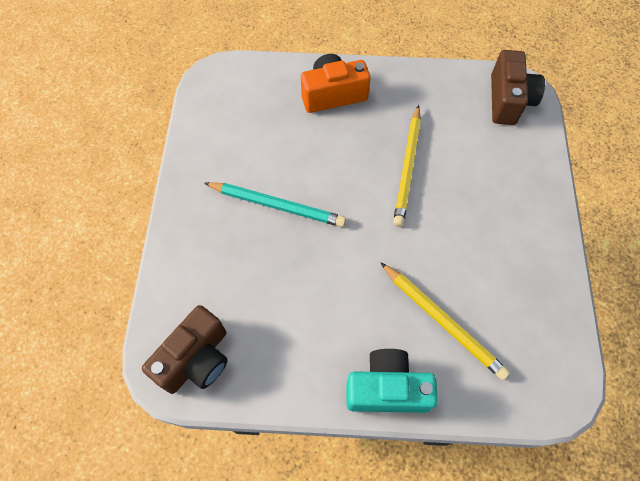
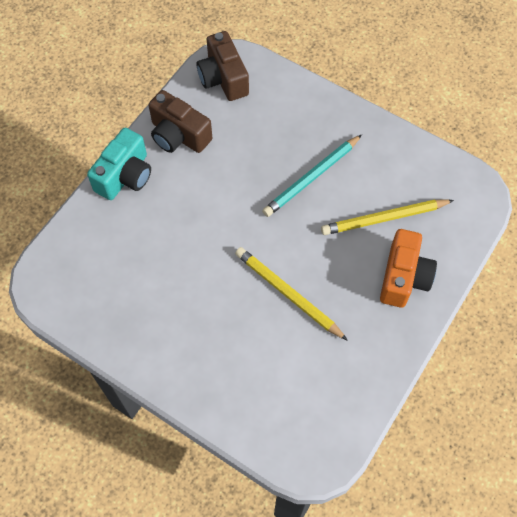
camera: 120 degrees right, 0 degrees up
yellow pencil [380,262,510,380] -> yellow pencil moved to [321,199,454,235]
brown camera [491,50,545,125] -> brown camera moved to [148,90,212,153]

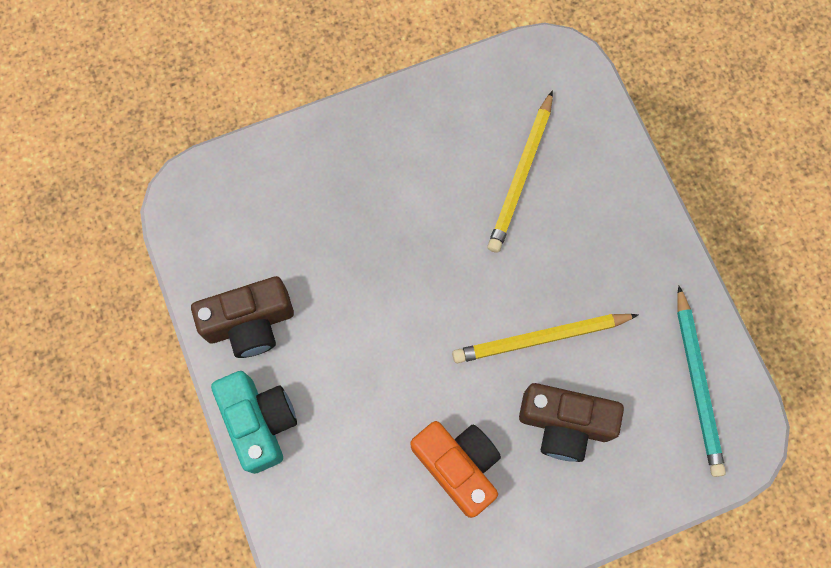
camera: 55 degrees left, 10 degrees up
brown camera [196,31,249,101] -> brown camera moved to [519,383,624,462]
turquoise pencil [262,135,362,217] -> turquoise pencil moved to [677,285,726,477]
orange camera [380,229,437,308] -> orange camera moved to [411,421,501,518]

